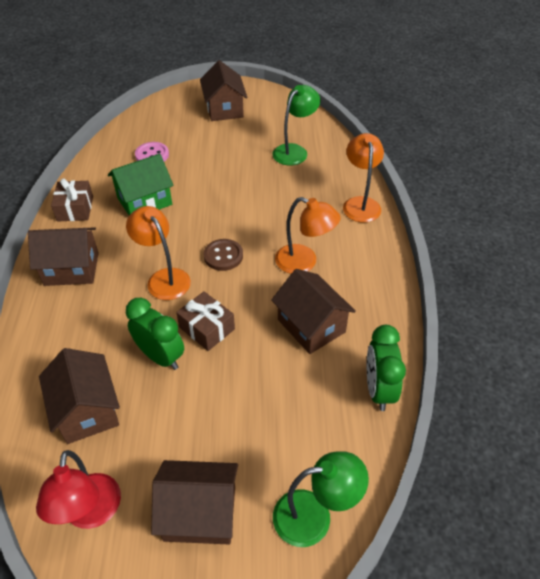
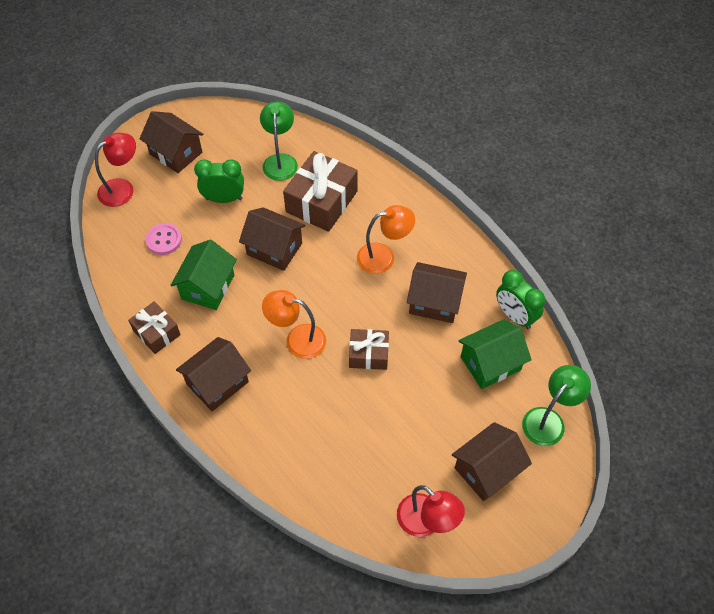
camera: 40 degrees left, 10 degrees up
brown house [39,348,120,444] -> brown house moved to [239,207,306,271]
green clock [126,298,184,370] -> green clock moved to [194,159,244,203]
brown button [203,239,243,271] -> none
orange lamp [343,133,384,223] -> none
none -> red lamp [95,133,136,207]
none -> brown gift [283,151,358,232]
none -> green house [458,319,531,389]

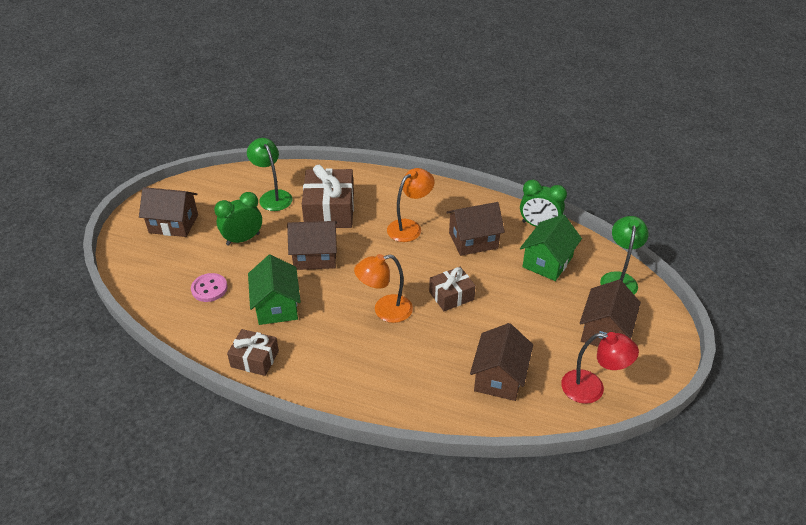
camera: 30 degrees left, 15 degrees down
red lamp [95,133,136,207] -> none
brown house [176,337,251,411] -> brown house moved to [470,323,533,401]

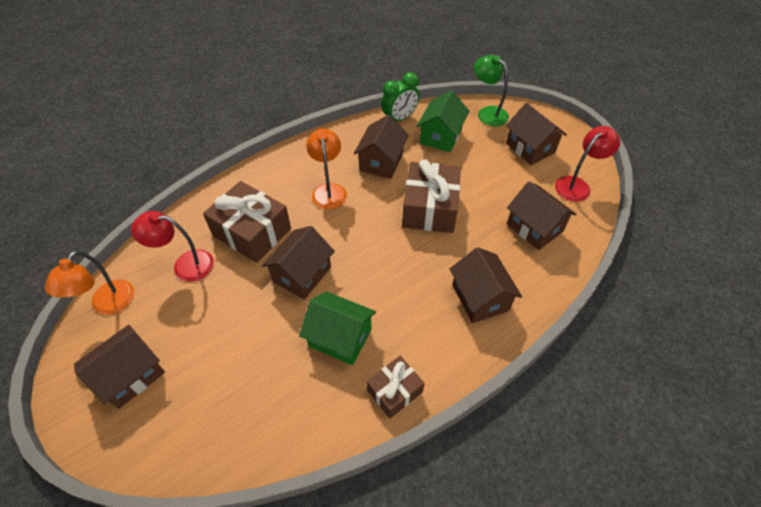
camera: 55 degrees left, 10 degrees up
pink button [191,273,228,302] -> none
green clock [214,192,262,246] -> none
green lamp [247,138,293,211] -> red lamp [131,211,214,282]
orange lamp [354,254,413,323] -> orange lamp moved to [45,251,134,315]
brown gift [429,267,476,311] -> brown gift [402,159,461,233], size x1.72
green house [520,214,582,281] -> green house turned 45 degrees clockwise [417,90,469,152]
none -> brown house [450,247,522,323]

